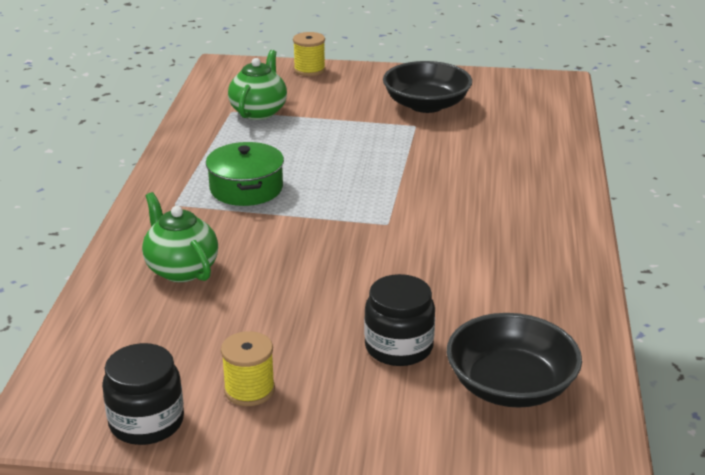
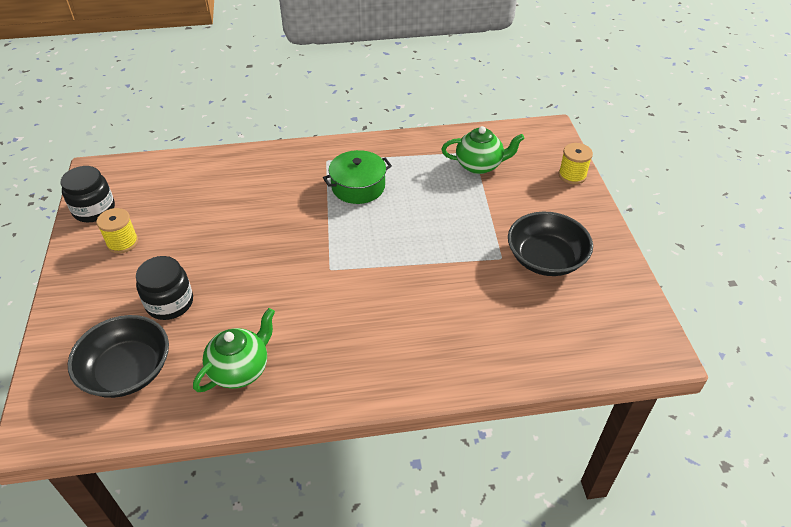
camera: 75 degrees right, 15 degrees up
green teapot [142,192,218,282] -> green teapot moved to [193,308,275,392]

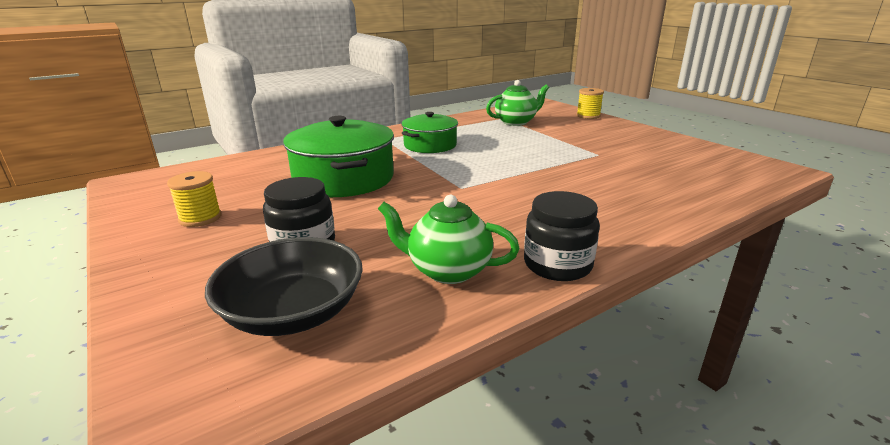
camera: 25 degrees left, 20 degrees down
black jar [60,166,115,222] -> black jar moved to [524,191,600,281]
green teapot [193,308,275,392] -> green teapot turned 90 degrees counterclockwise [378,195,520,284]
black bowl [508,212,593,276] -> none
none -> green pot [283,116,394,197]

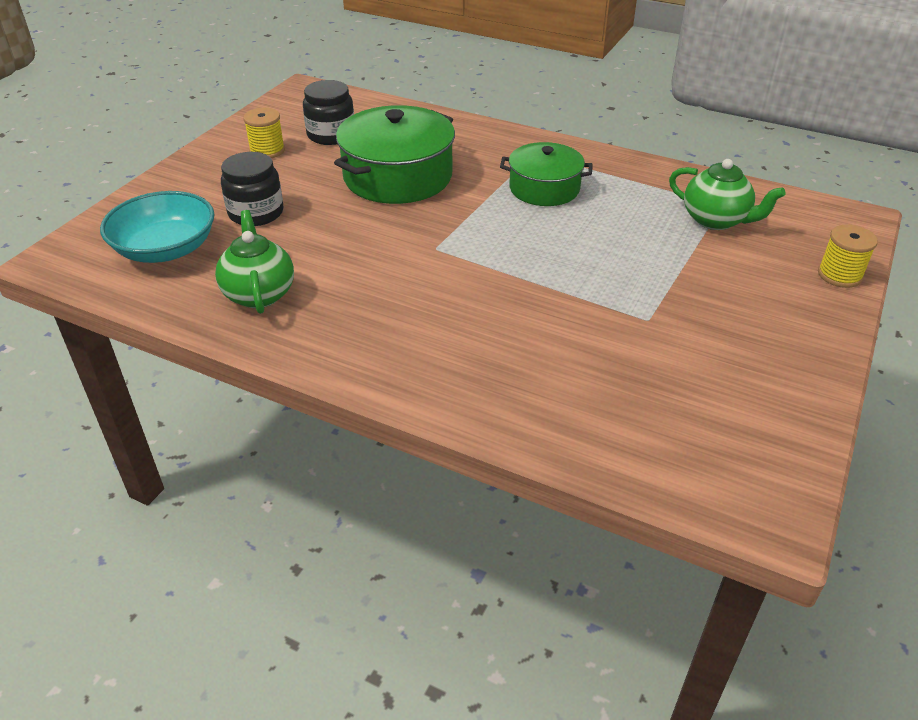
camera: 60 degrees right, 15 degrees up
black bowl [205,237,363,336] -> turquoise bowl [100,191,214,263]
black jar [524,191,600,281] -> black jar moved to [303,80,354,145]

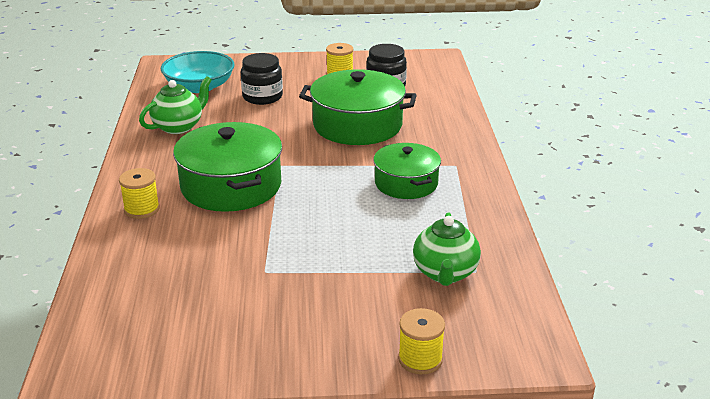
camera: 60 degrees right, 10 degrees down
none -> yellow spool [119,168,160,219]
none -> green pot [173,122,282,212]

